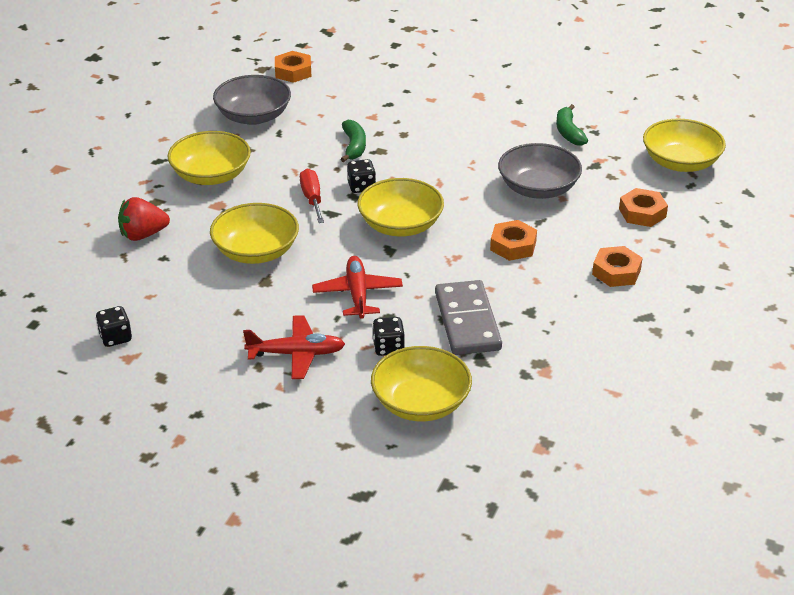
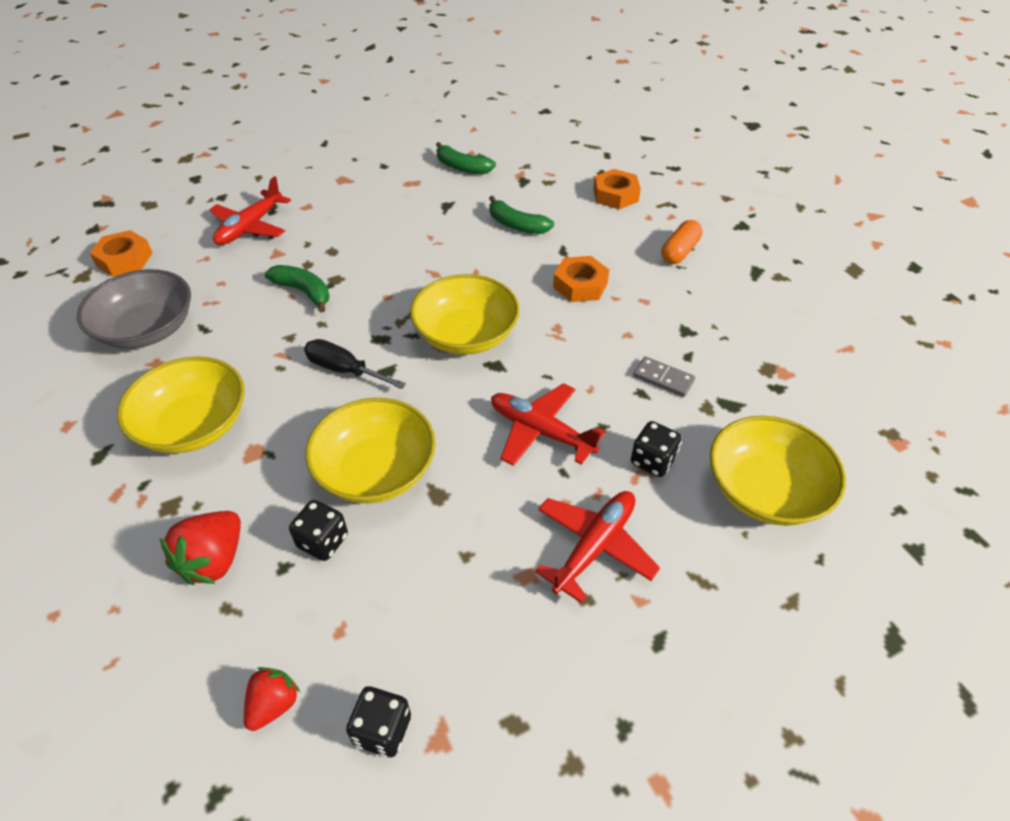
camera: 50 degrees left, 10 degrees up
red screwdriver [300,169,324,223] -> black screwdriver [304,339,406,389]
black dice [347,159,376,193] -> black dice moved to [289,500,348,561]
grey domino [435,280,502,355] -> grey domino [633,356,695,397], size x0.47
grey bowl [498,143,582,199] -> green banana [489,196,554,234]
orange nut [592,246,642,287] -> orange capsule [661,220,703,264]
yellow bowl [643,119,726,172] -> none
none -> red plane [209,176,291,245]
none -> red strawberry [244,667,300,731]

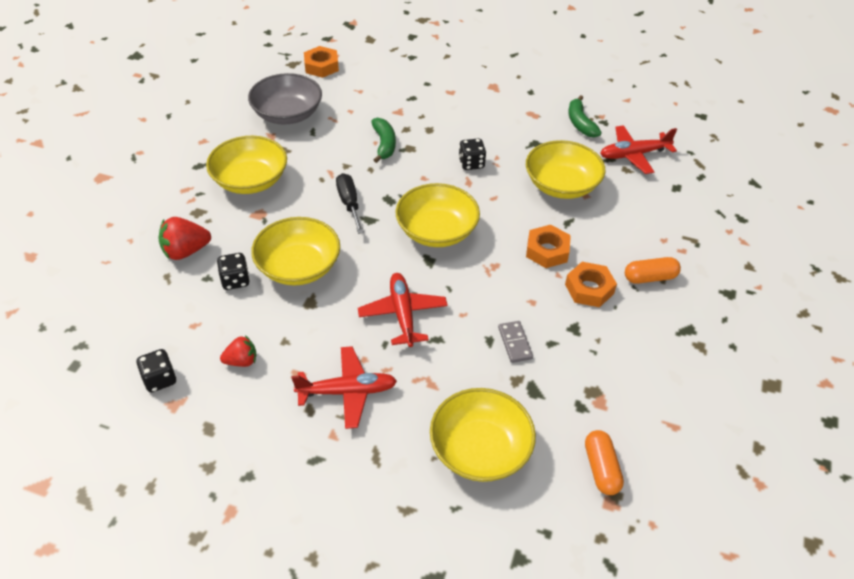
camera: 45 degrees right, 0 degrees up
red plane [209,176,291,245] -> red plane moved to [600,125,677,174]
red strawberry [244,667,300,731] -> red strawberry moved to [220,335,256,367]
green banana [489,196,554,234] -> yellow bowl [526,140,605,199]
orange nut [593,169,641,209] -> orange nut moved to [565,262,617,307]
black dice [631,421,682,477] -> black dice moved to [459,138,486,170]
none -> orange capsule [585,430,624,495]

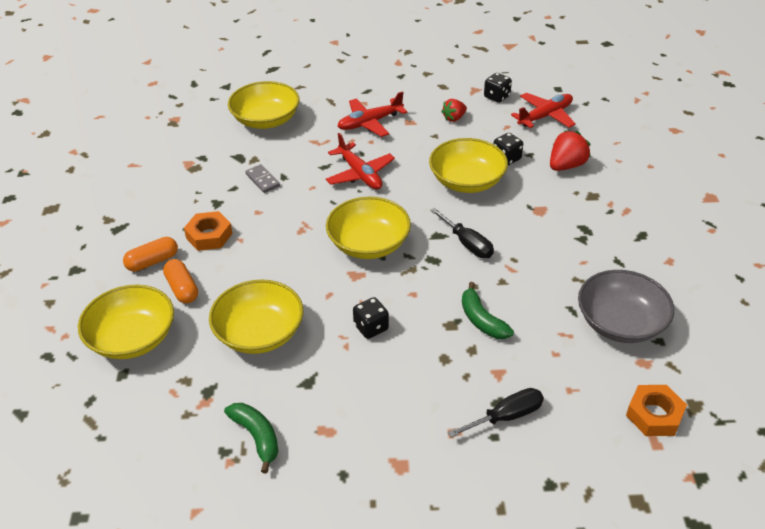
camera: 160 degrees right, 5 degrees down
yellow bowl [206,136,287,194] -> yellow bowl moved to [78,285,174,359]
orange nut [526,225,571,268] -> none
orange capsule [585,430,624,495] -> orange capsule moved to [163,259,198,303]
red plane [600,125,677,174] -> red plane moved to [511,93,576,128]
none -> black screwdriver [448,388,544,438]

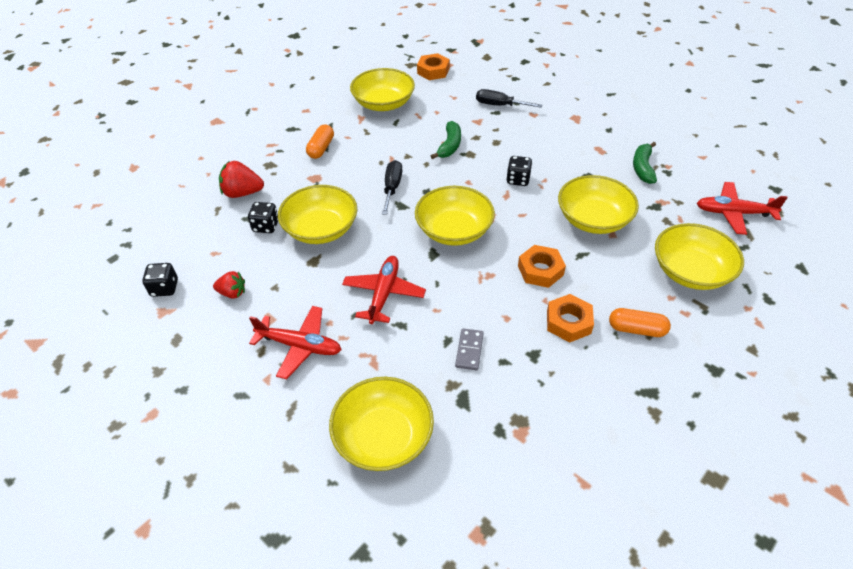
camera: 135 degrees left, 5 degrees up
orange capsule [163,259,198,303] -> orange capsule moved to [306,124,334,159]
red plane [511,93,576,128] -> red plane moved to [697,182,788,235]
grey bowl [578,270,674,343] -> yellow bowl [350,68,415,111]
none -> orange nut [518,245,566,288]

